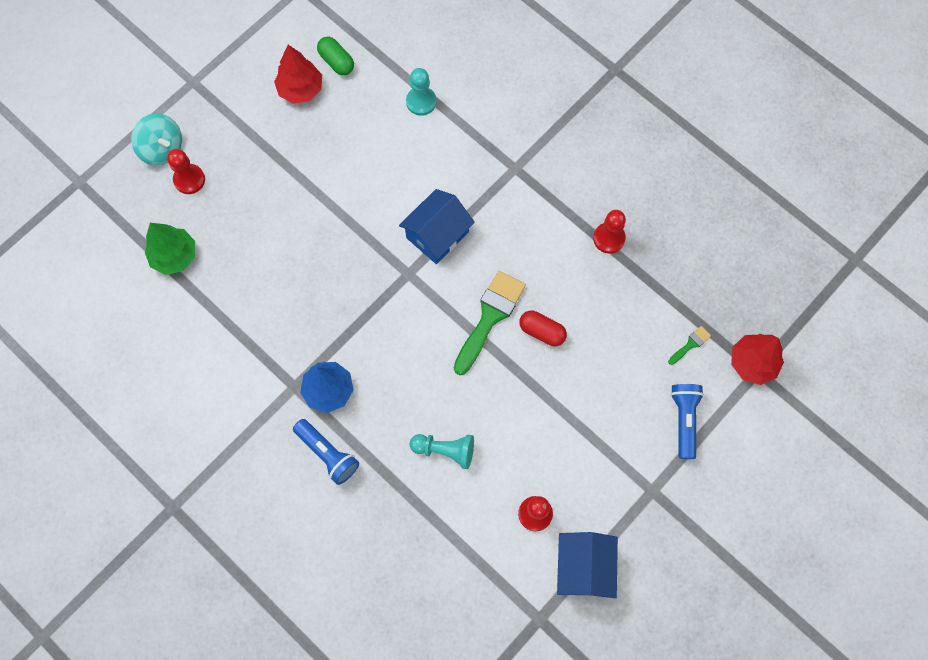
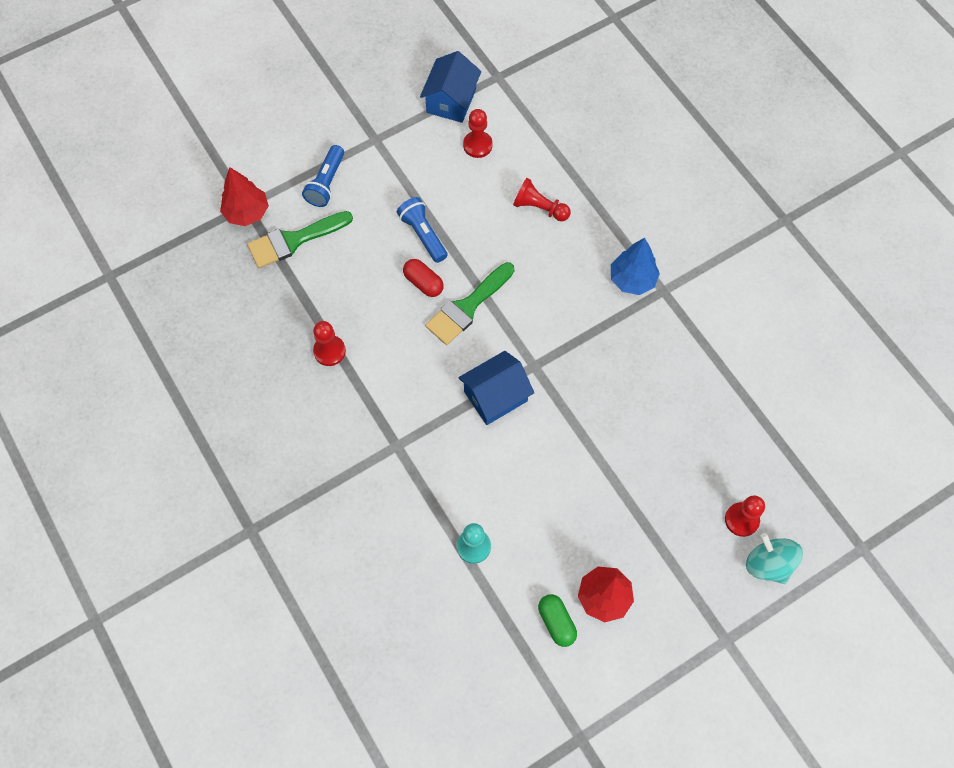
camera: 165 degrees left, 5 degrees down
green tree [145,223,195,275] -> none
blue flashlight [293,419,359,485] -> blue flashlight moved to [397,197,448,263]
turquoise pawn [410,434,474,469] -> red pawn [513,178,571,221]
green brush [668,326,711,365] -> green brush [247,211,353,268], size x2.24

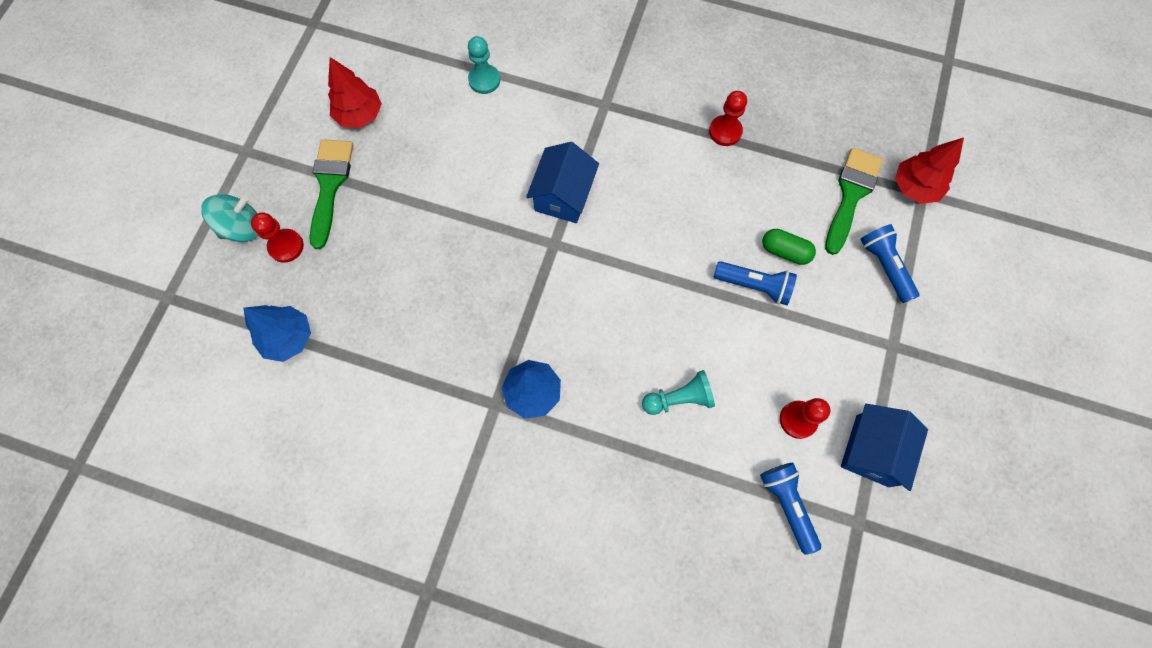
camera: 140 degrees right, 5 degrees up
red capsule [403,259,444,297] -> none
blue house [420,51,481,123] -> blue house turned 45 degrees clockwise [841,404,928,491]
green brush [425,262,515,345] -> green brush moved to [309,139,353,249]
red pawn [513,178,571,221] -> turquoise pawn [642,370,715,415]
green capsule [538,594,577,647] -> green capsule moved to [762,229,816,265]
turquoise spinning top [746,533,803,584] -> turquoise spinning top turned 45 degrees counterclockwise [201,194,258,242]
none -> blue tree [244,305,311,362]
none -> blue flashlight [760,463,821,555]

